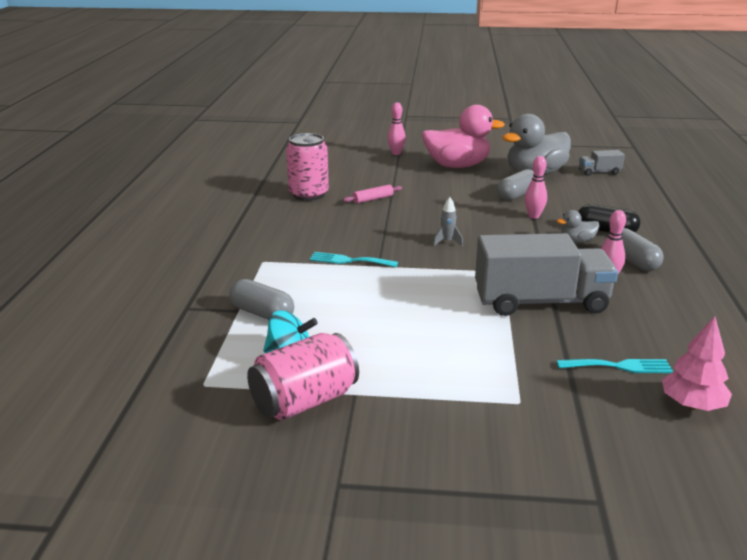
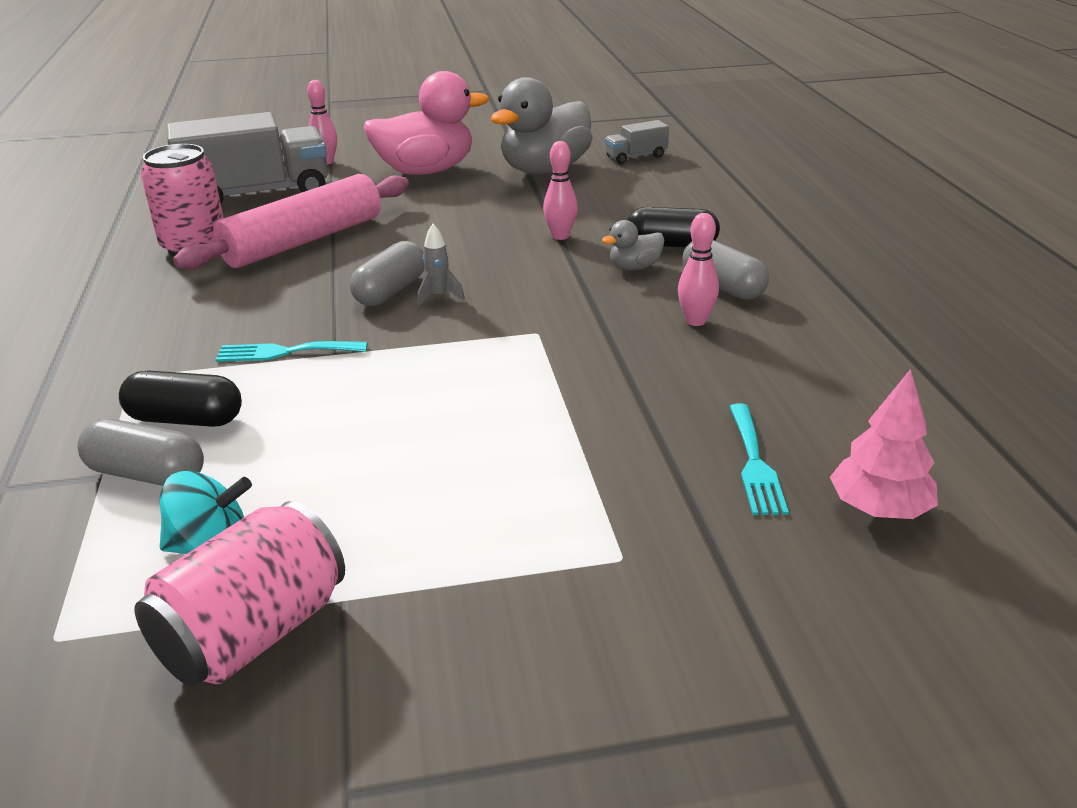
camera: 15 degrees left, 5 degrees up
pink rolling pin [343,184,402,204] -> pink rolling pin [173,174,409,269], size x2.49
grey truck [475,233,618,316] -> grey truck moved to [167,112,328,203]
grey capsule [497,169,534,201] -> grey capsule moved to [350,241,425,306]
turquoise fork [556,359,673,373] -> turquoise fork turned 105 degrees clockwise [729,404,789,515]
none -> black capsule [119,371,242,427]

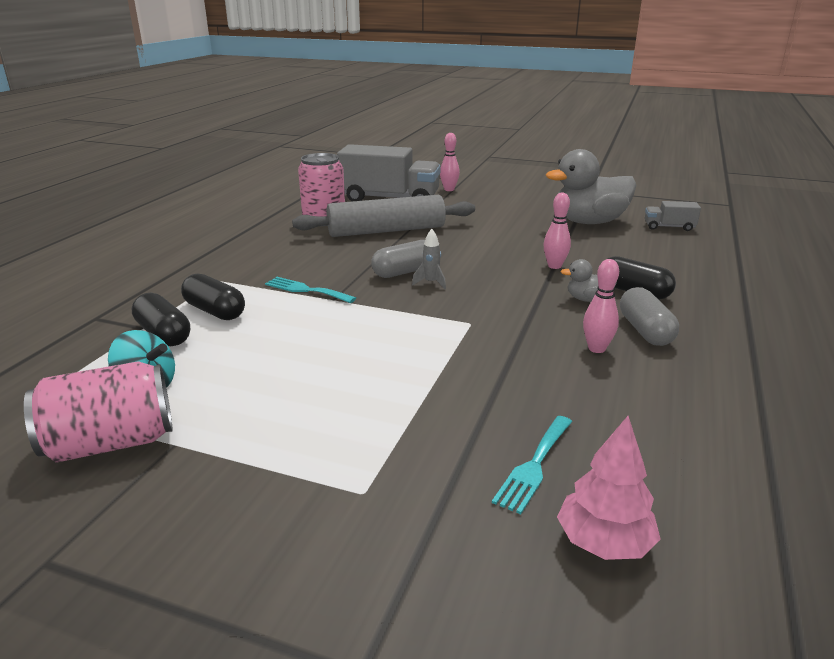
camera: 30 degrees right, 5 degrees down
grey capsule [77,419,204,486] -> black capsule [132,293,190,346]
pink rolling pin [173,174,409,269] -> grey rolling pin [292,195,475,237]
pink duck [363,71,489,175] -> none

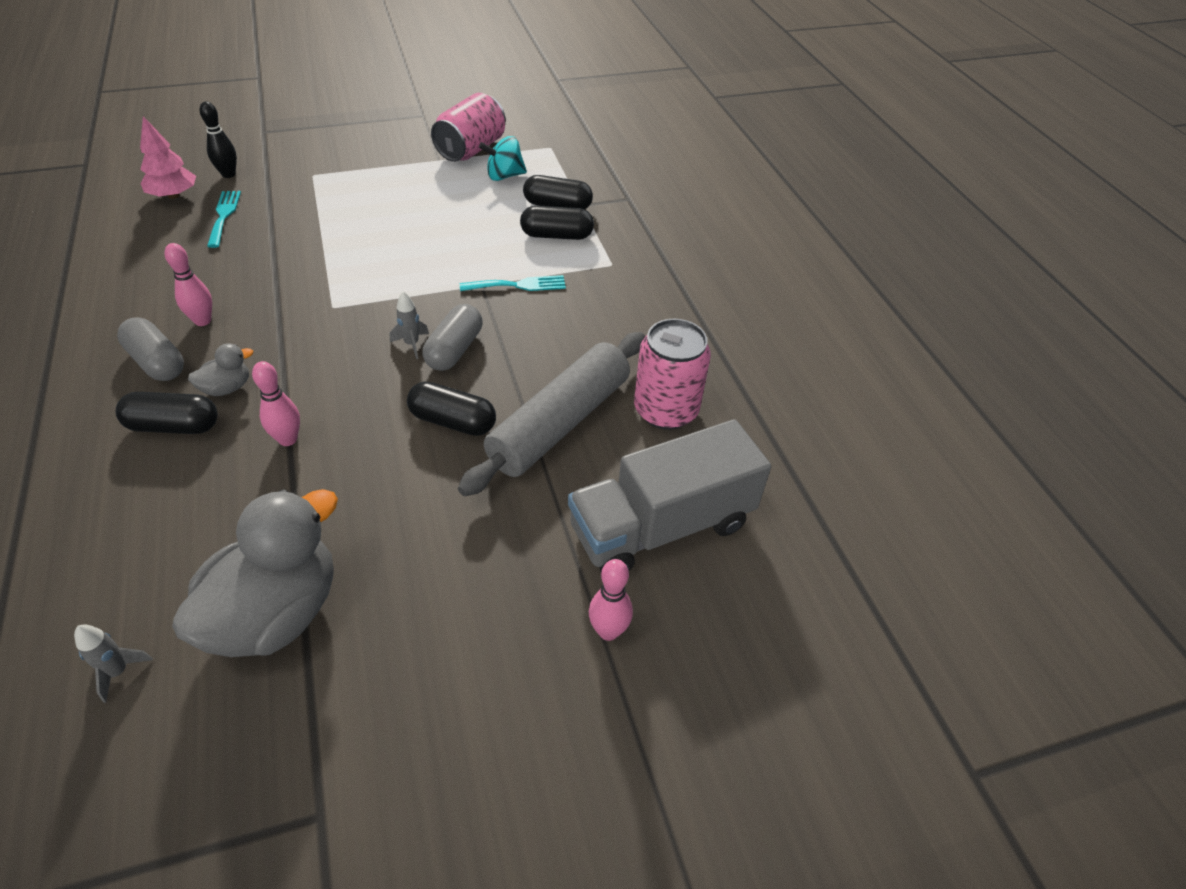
camera: 140 degrees right, 20 degrees up
grey truck [645,201,701,231] -> grey rocket [74,625,153,703]
none -> black bowling pin [200,101,237,178]
none -> black capsule [407,382,496,436]

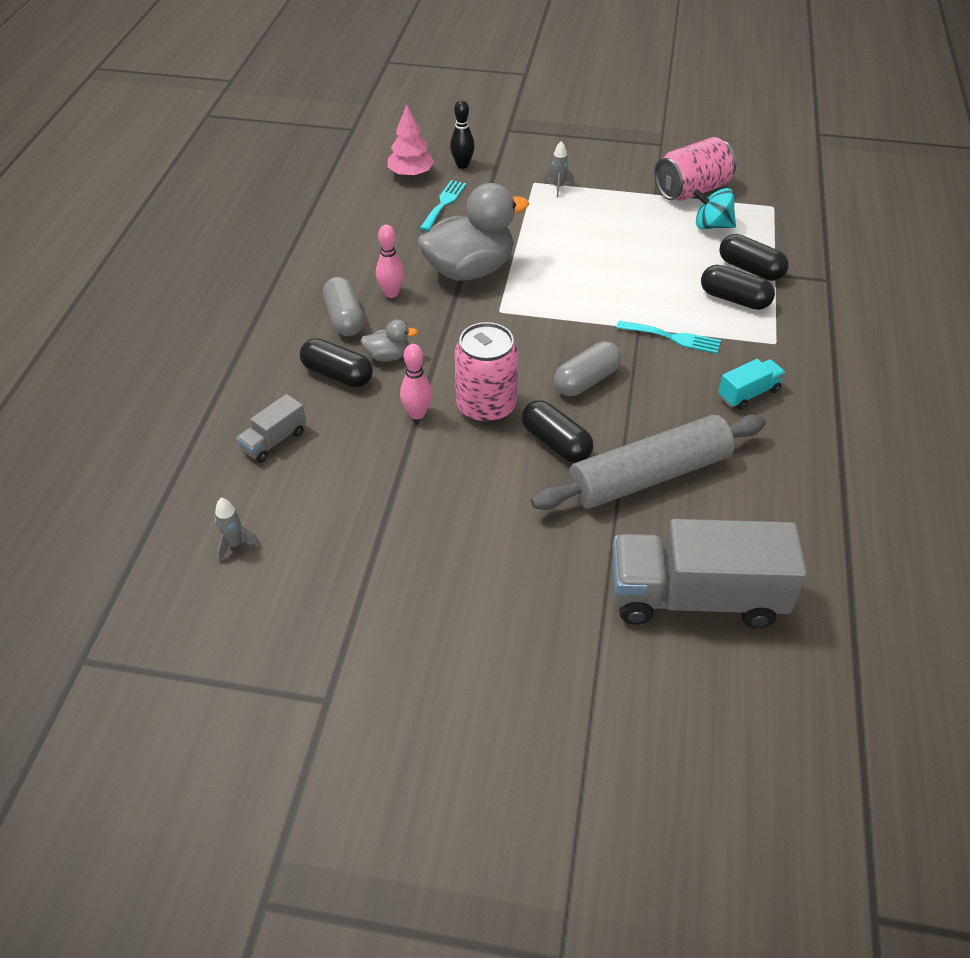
camera: 30 degrees right, 0 degrees up
grey duck [172,489,338,657] -> grey duck moved to [418,183,529,281]
grey rocket [390,292,429,359] -> grey rocket moved to [544,141,574,197]
pink bowling pin [589,559,633,641] -> none
pink can [634,319,711,430] -> pink can moved to [455,322,518,424]
none -> grey truck [236,394,306,463]
none -> turquoise truck [718,359,786,410]

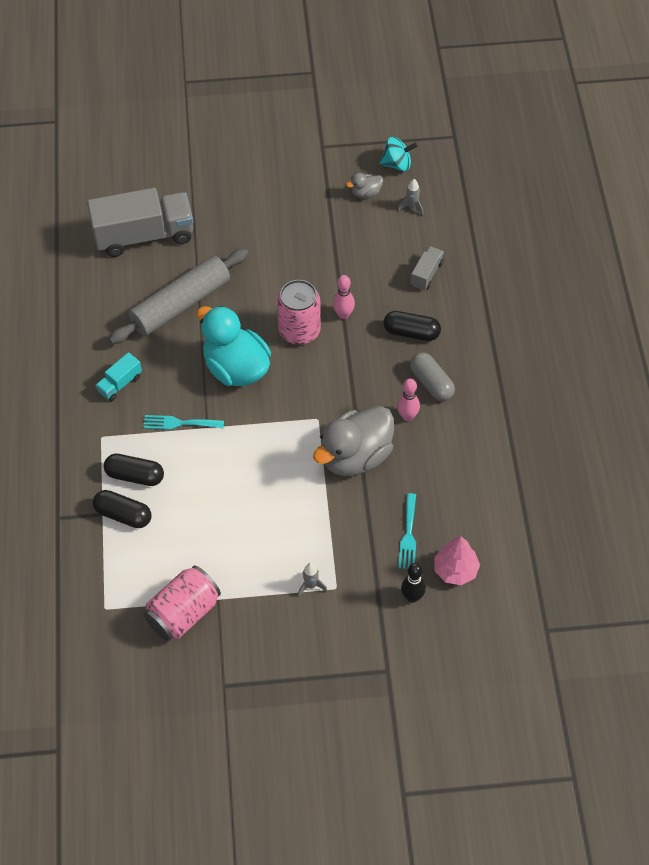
camera: 165 degrees right, 10 degrees up
grey duck [360,320,418,362] -> grey duck moved to [346,173,383,198]
black capsule [522,400,593,463] -> none
grey capsule [554,341,621,396] -> turquoise duck [197,306,271,386]
turquoise spinning top [693,188,736,229] -> turquoise spinning top moved to [380,137,418,171]

